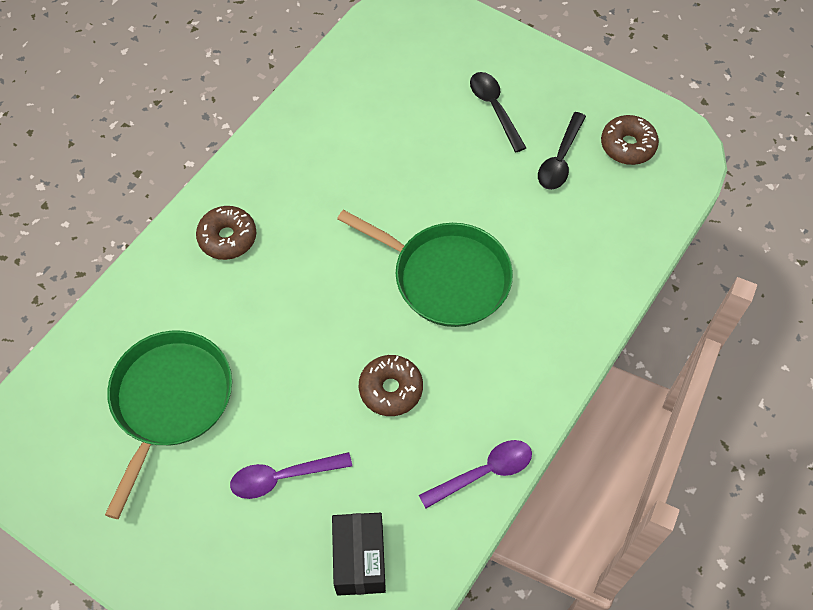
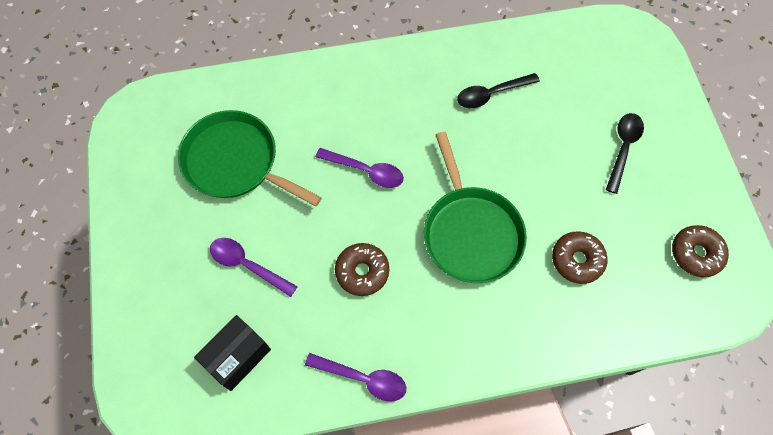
camera: 45 degrees right, 5 degrees up
green pan [105,331,232,519] -> green pan turned 120 degrees counterclockwise [178,110,322,207]
brown donut [196,206,256,260] -> brown donut moved to [552,231,608,284]
black spoon [538,112,586,190] -> black spoon moved to [457,73,540,108]
none -> purple spoon [315,148,404,188]

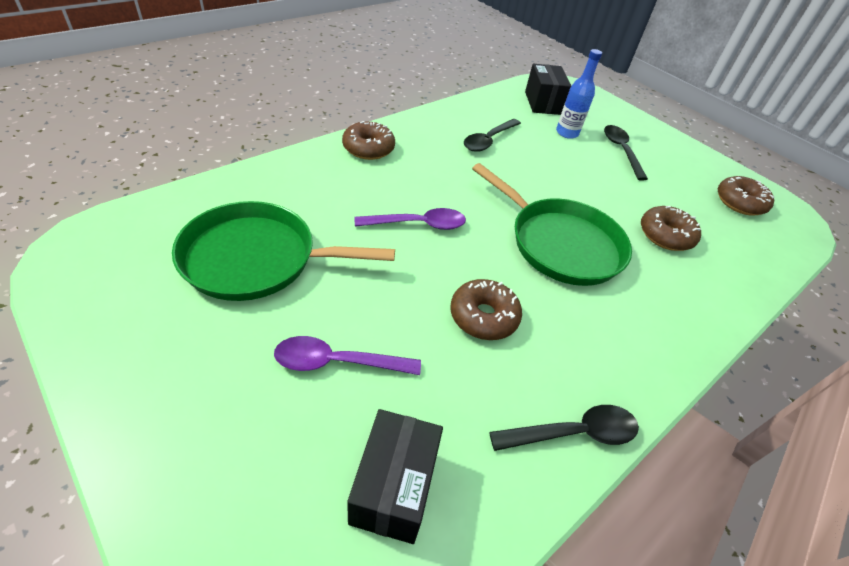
camera: 35 degrees left, 20 degrees down
purple spoon [305,353,407,402] -> black spoon [489,405,639,451]
none -> brown donut [342,121,395,160]
none -> black box [525,64,571,115]
none -> blue bottle [556,49,602,139]

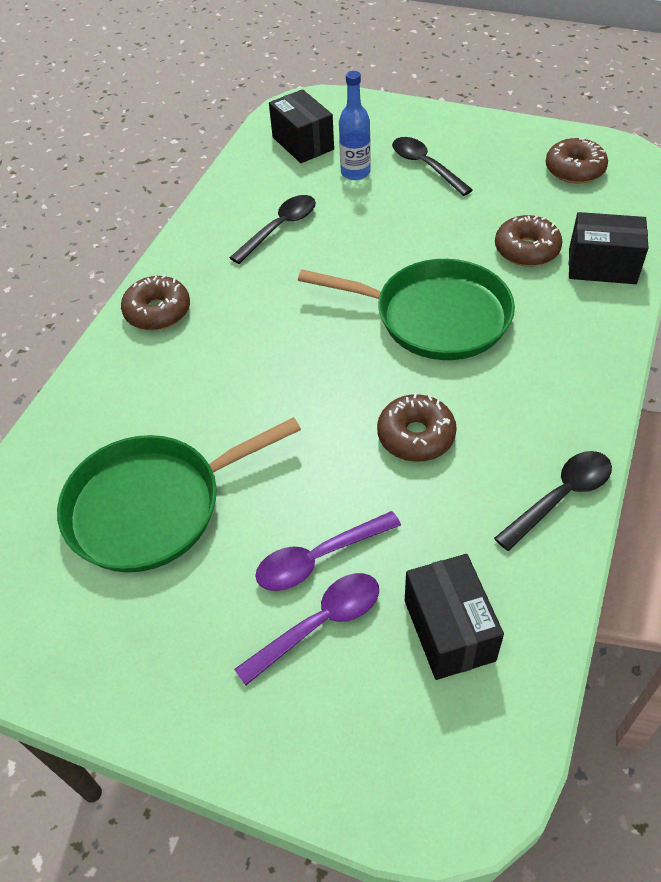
camera: 20 degrees left, 5 degrees up
purple spoon [355,208,466,230] -> purple spoon moved to [234,573,379,686]
black spoon [464,119,521,152] -> black spoon turned 150 degrees counterclockwise [229,195,316,264]
none -> black box [569,212,649,284]

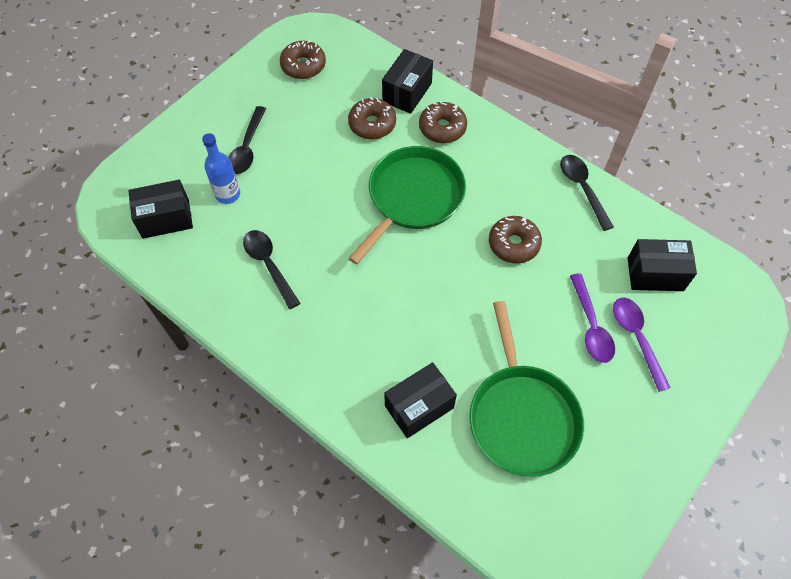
camera: 75 degrees left, 10 degrees up
brown donut [121,275,190,330] -> brown donut moved to [419,101,467,143]
black spoon [392,137,473,196] -> black spoon turned 60 degrees counterclockwise [228,106,266,174]
none -> black box [384,362,457,438]

